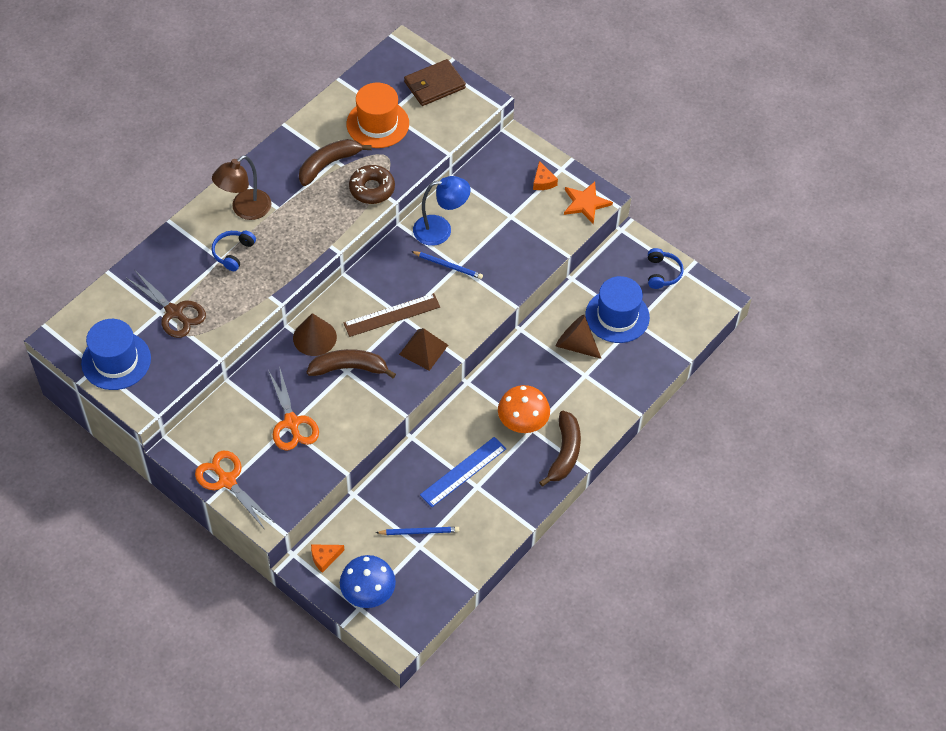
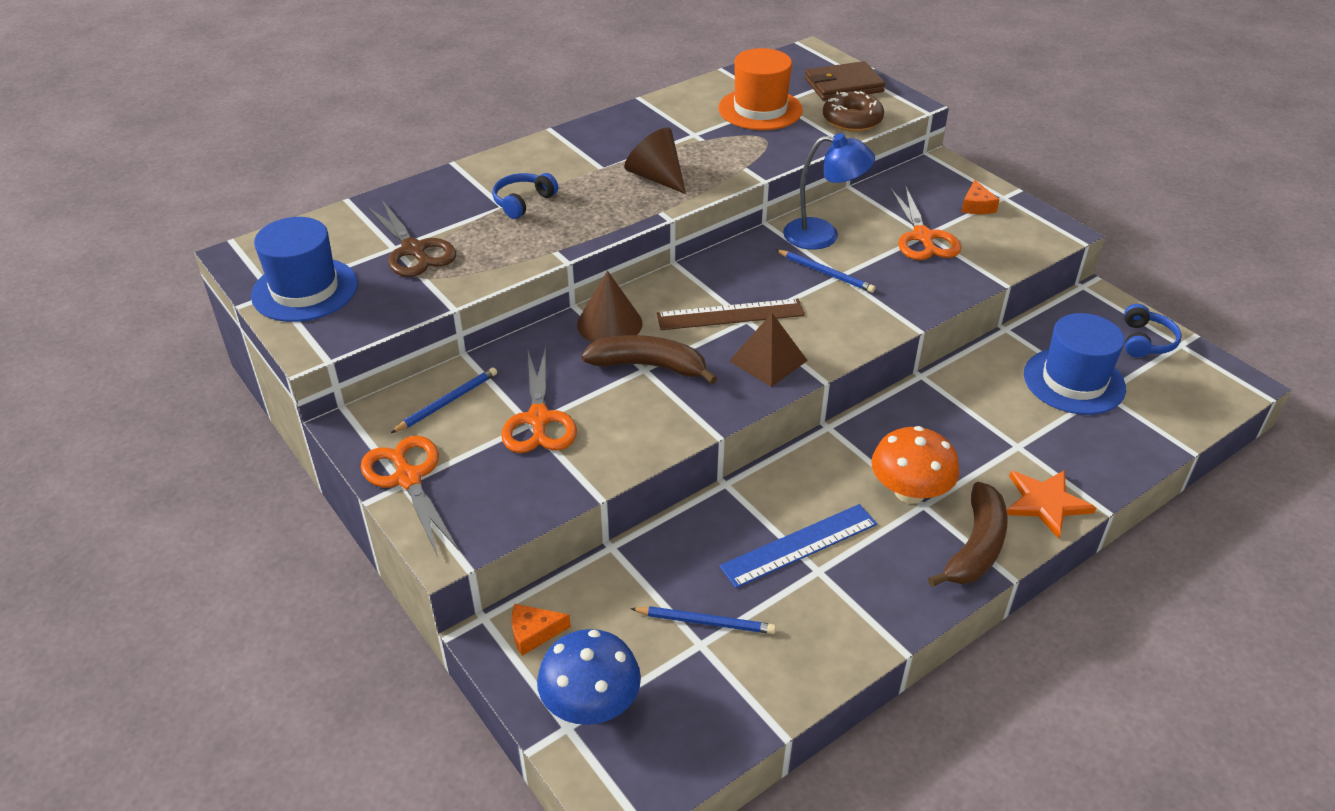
camera: 15 degrees right, 15 degrees down
brown lamp [212,155,271,220] -> none
brown banana [299,139,372,186] -> none
brown donut [349,165,395,204] -> brown donut moved to [823,91,884,132]
brown cone [556,315,602,359] -> brown cone moved to [624,128,686,194]
orange star [564,182,613,224] -> orange star moved to [1007,470,1096,539]
none -> blue pencil [391,367,497,433]
none -> orange scissors [890,185,961,260]

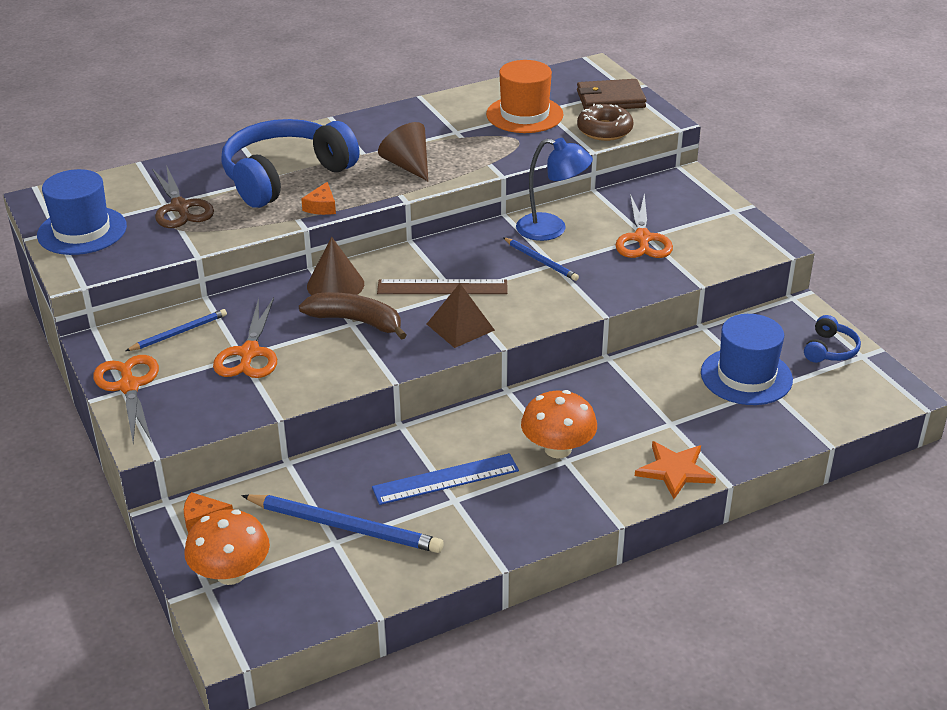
camera: 10 degrees right, 5 degrees down
blue headphones [492,173,558,219] -> blue headphones [221,119,359,208], size x2.34
blue mushroom [537,629,641,725] -> orange mushroom [184,509,270,585]
blue pencil [630,606,776,634] -> blue pencil [241,495,444,553], size x1.76
brown banana [928,482,1008,587] -> none
orange cheese [961,180,1000,214] -> orange cheese moved to [301,182,336,215]

